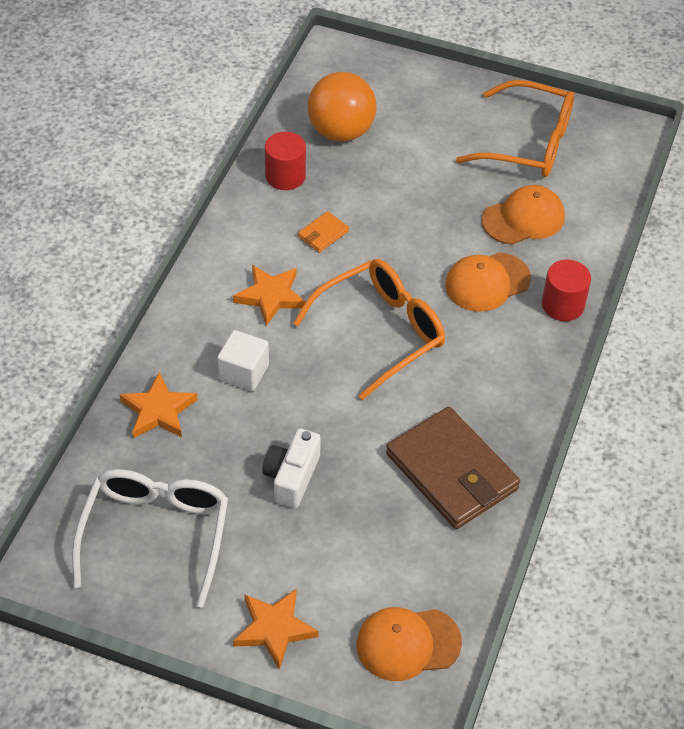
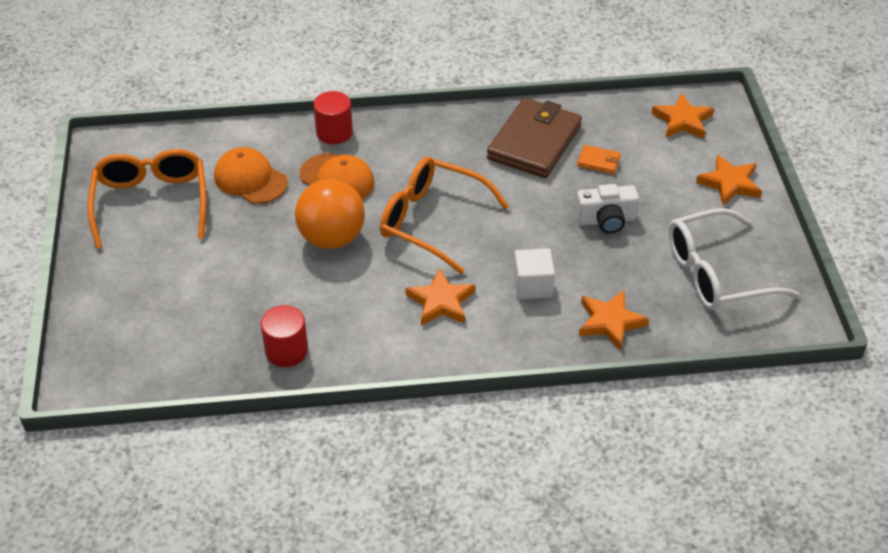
camera: 115 degrees left, 5 degrees down
orange wallet [298,211,349,253] -> orange wallet moved to [577,145,621,174]
orange ball [308,72,376,142] -> orange ball moved to [295,179,365,249]
orange cap [356,607,462,681] -> orange star [651,93,714,139]

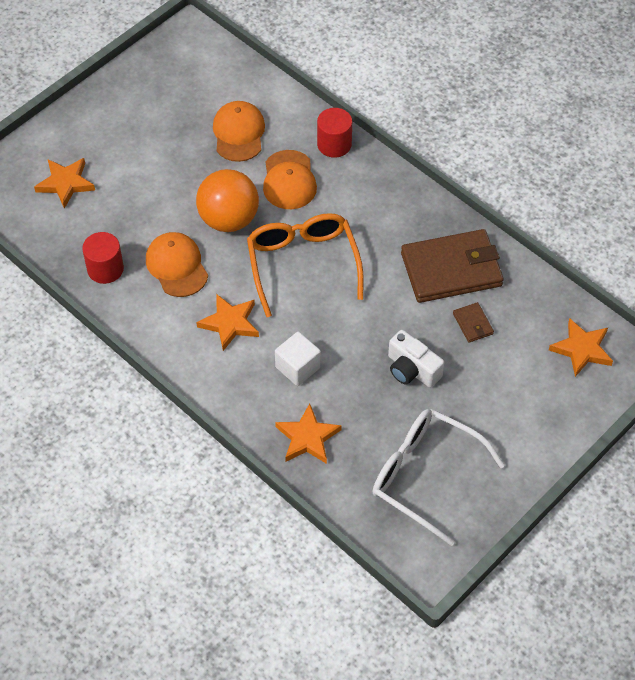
camera: 50 degrees right, 10 degrees up
orange glasses [87,149,206,249] -> none
orange wallet [577,145,621,174] -> brown wallet [453,302,494,343]
orange star [696,155,762,206] -> orange star moved to [34,158,95,209]
none -> orange cap [146,232,208,297]

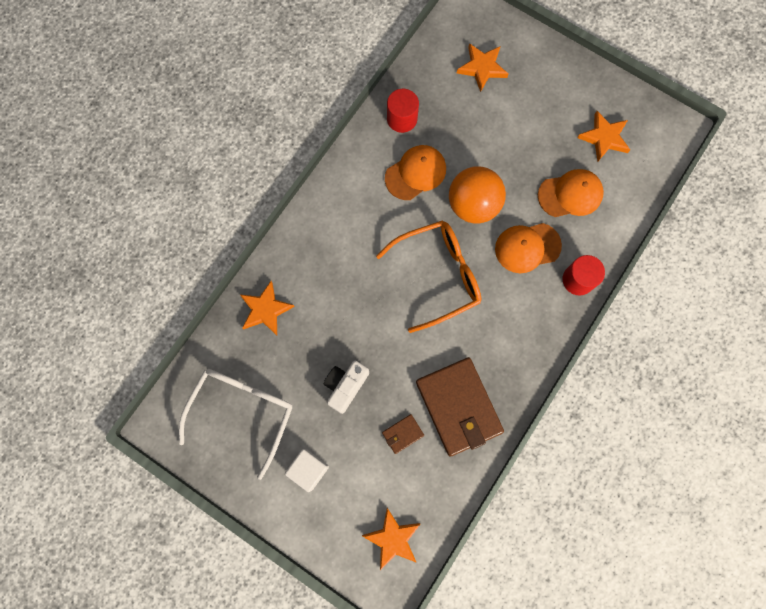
camera: 80 degrees right, 20 degrees up
orange star [196,294,259,351] -> orange star moved to [577,111,630,162]
white cube [275,332,321,386] -> white cube moved to [285,449,329,492]

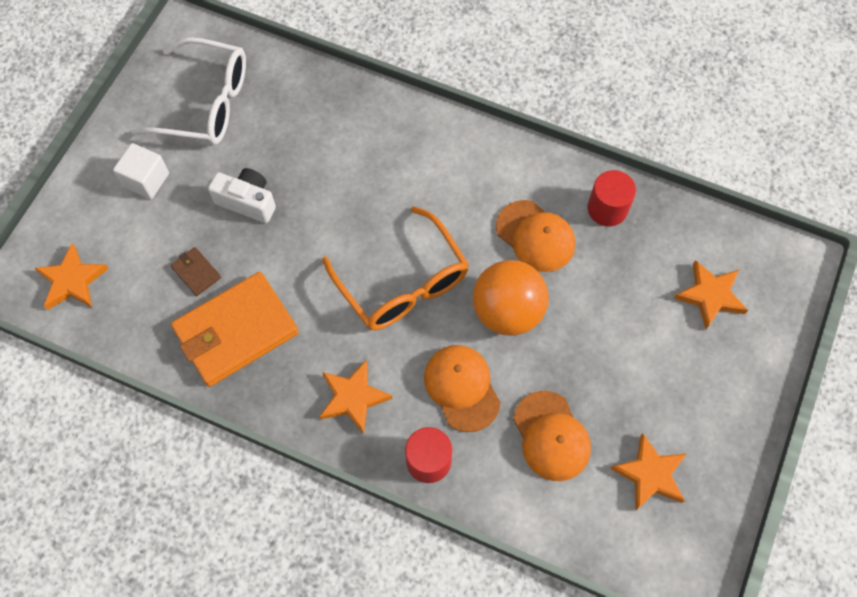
camera: 80 degrees right, 10 degrees down
orange star [240,281,295,335] -> orange star moved to [319,360,392,434]
brown wallet [416,357,504,456] -> orange wallet [171,272,299,387]

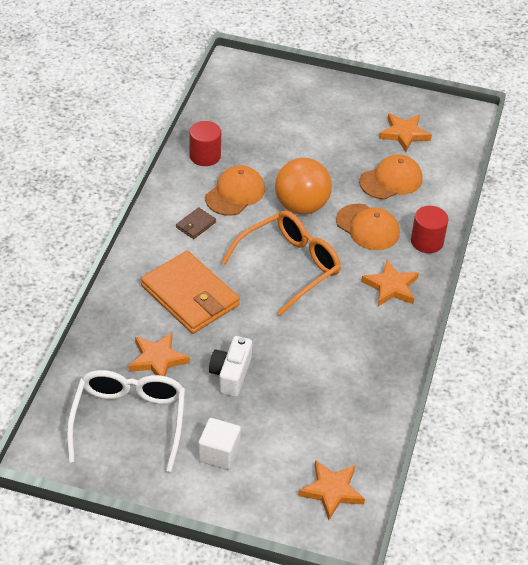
camera: 100 degrees left, 20 degrees down
brown wallet [171,247,221,296] -> brown wallet moved to [176,207,216,239]
orange wallet [171,272,299,387] -> orange wallet moved to [141,251,240,334]
orange cap [424,345,501,432] -> orange cap turned 105 degrees counterclockwise [336,204,400,250]
orange star [674,260,748,329] -> orange star moved to [129,332,190,376]

